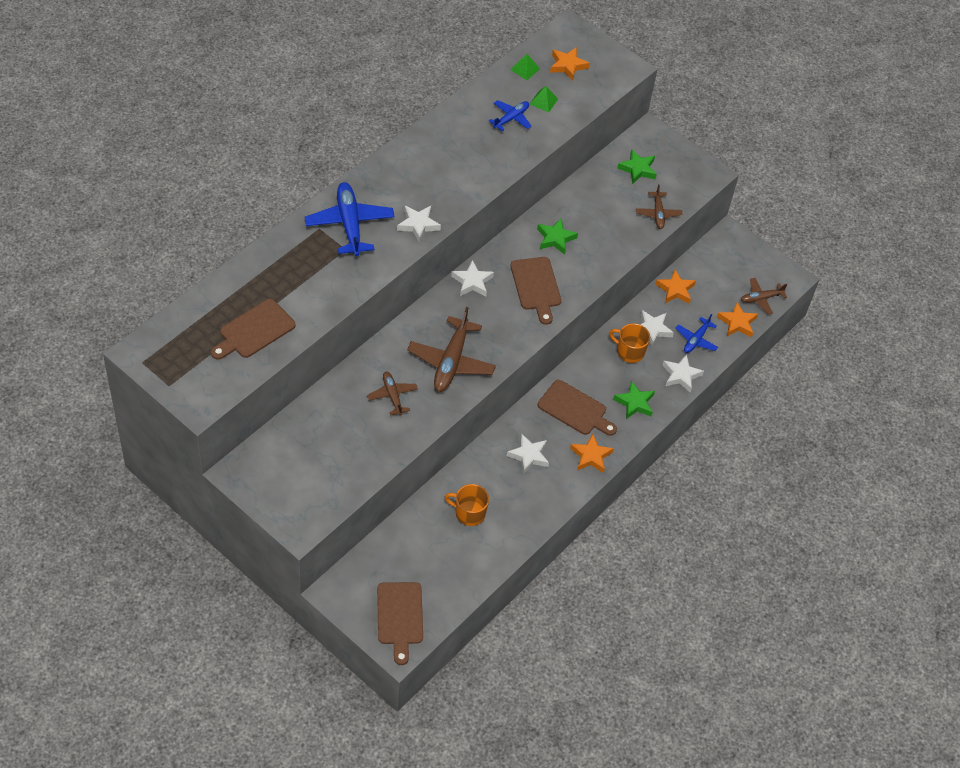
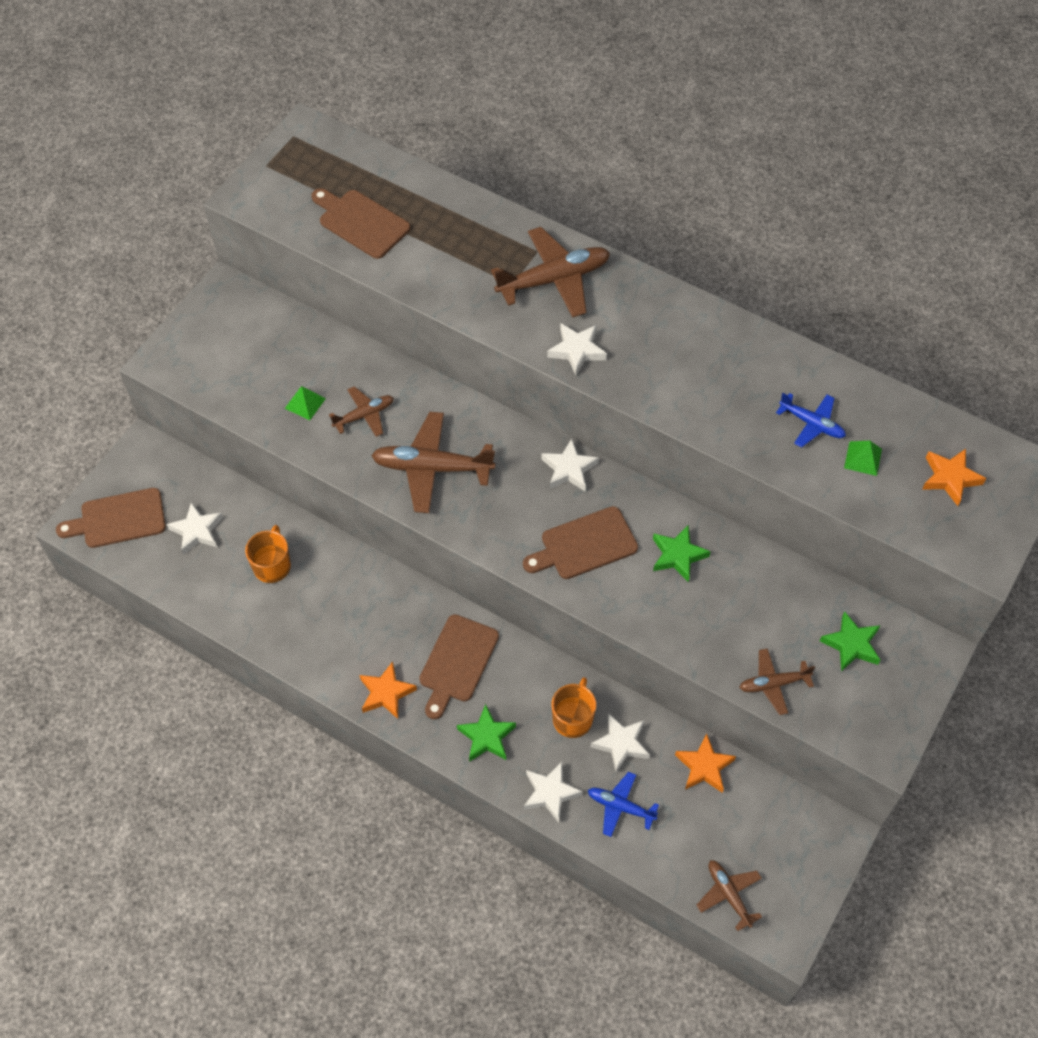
camera: 85 degrees right, 5 degrees up
blue plane [305,182,395,256] -> brown plane [491,227,610,317]
white star [507,433,549,474] -> white star moved to [167,502,223,555]
green pyramid [510,54,540,80] -> green pyramid moved to [285,386,326,420]
orange star [717,302,758,337] -> none

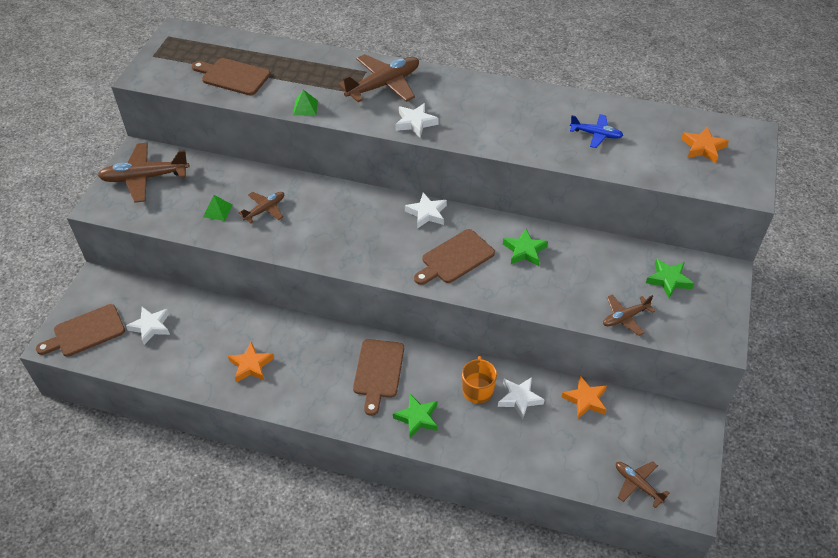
camera: 15 degrees left, 10 degrees down
orange mug [245,525,291,583] -> none
orange star [360,661,417,719] -> orange star moved to [228,342,274,382]
brown plane [371,412,495,513] -> brown plane moved to [98,143,190,203]
white star [524,762,583,823] -> none
blue plane [588,772,659,837] -> none
green pyramid [844,441,882,476] -> green pyramid moved to [293,89,318,115]

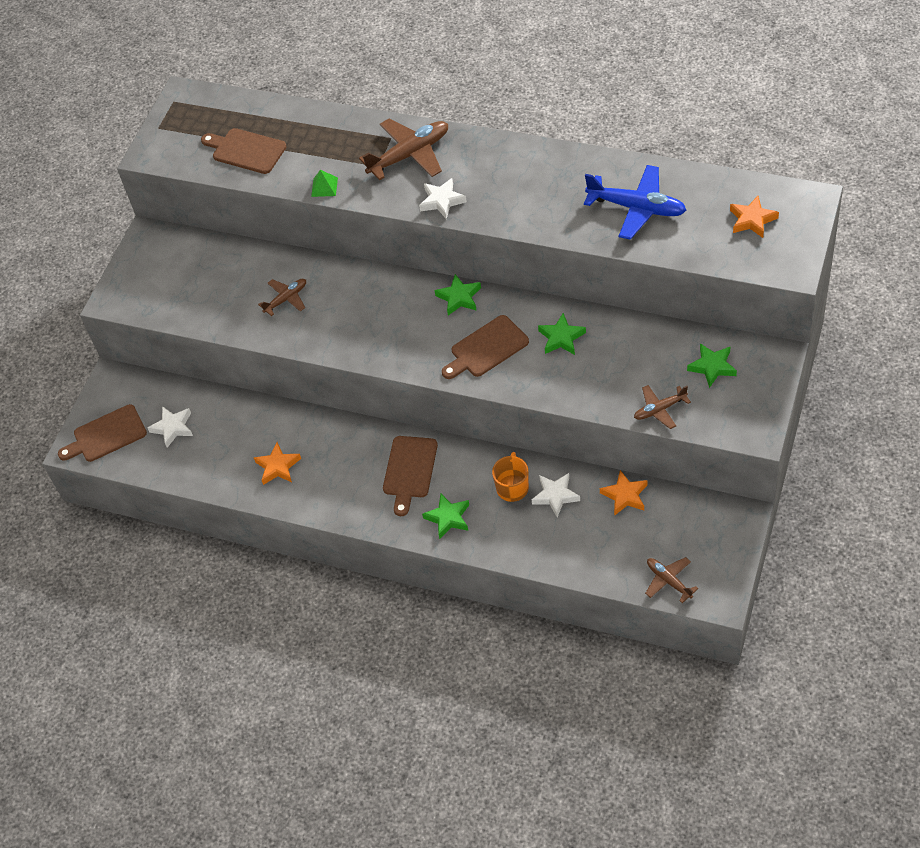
camera: 10 degrees right, 5 degrees up
brown plane [98,143,190,203] -> none
green pyramid [203,195,233,221] -> none
white star [405,192,447,228] -> green star [435,274,481,315]
blue plane [570,114,623,148] -> blue plane [584,165,686,240], size x1.77

